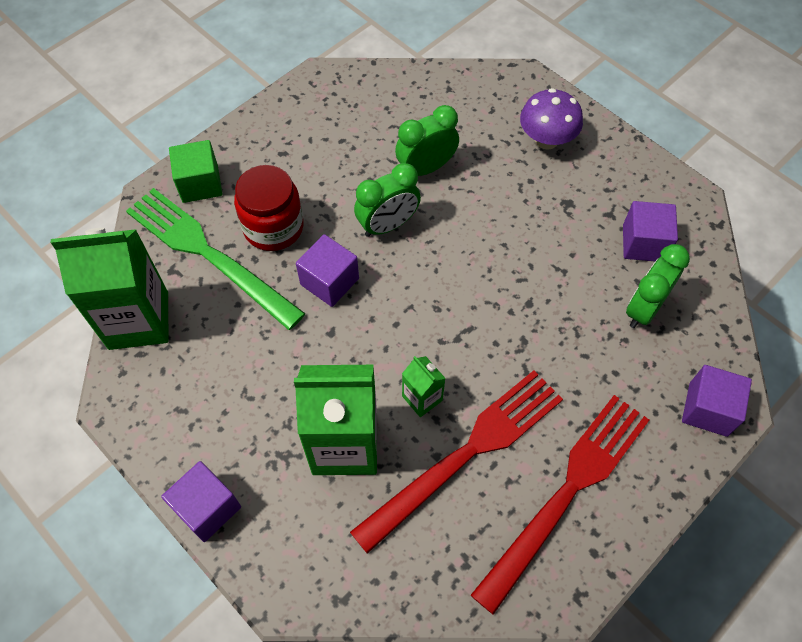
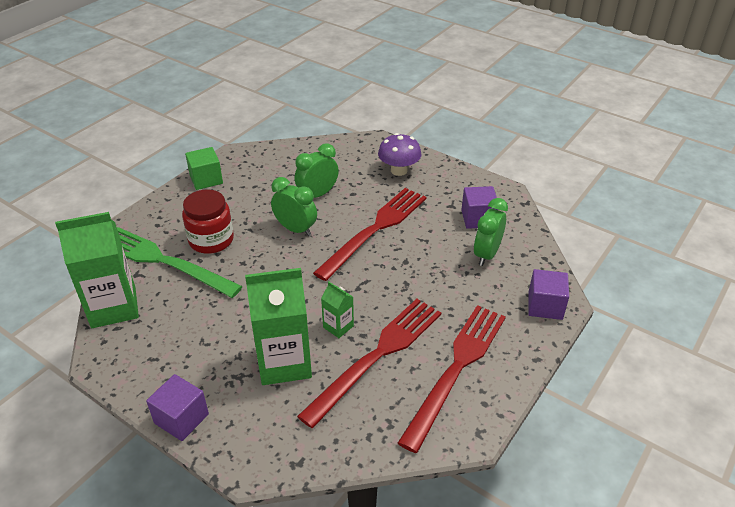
camera: 10 degrees left, 20 degrees down
green cube [169,140,222,203] -> green cube moved to [185,147,223,190]
purple cube [296,234,359,307] -> none
green clock [354,163,421,237] -> green clock turned 105 degrees counterclockwise [271,177,317,236]
none -> red fork [313,188,426,281]

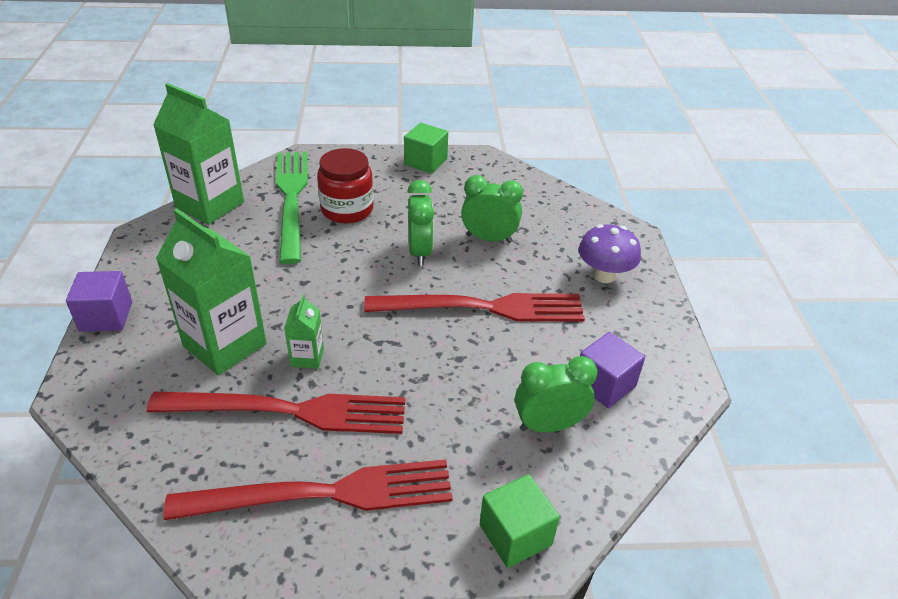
camera: 50 degrees right, 0 degrees up
purple cube [528,269,569,320] -> green cube [480,474,560,568]

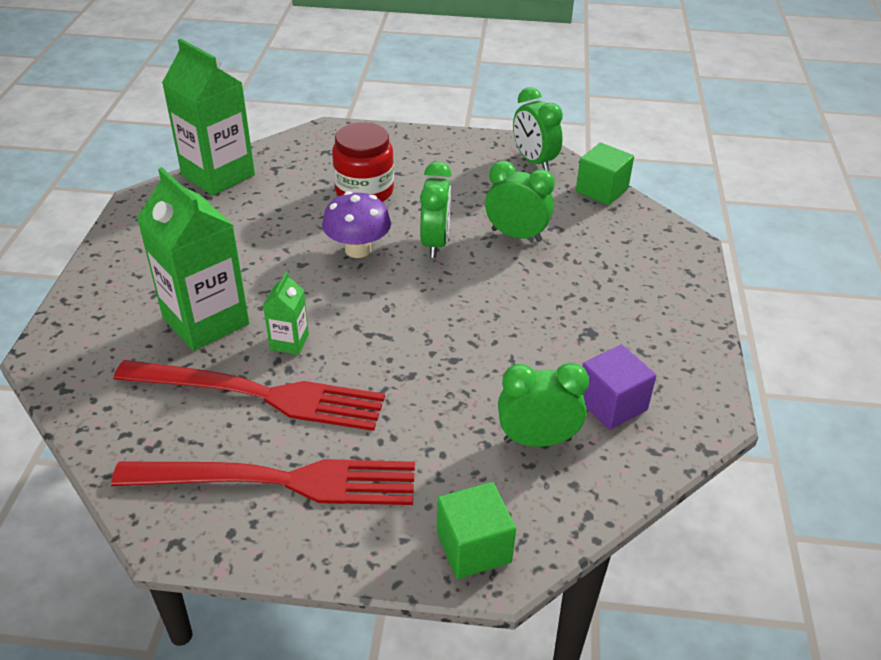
camera: 10 degrees right, 0 degrees up
purple cube [66,271,132,332] -> none
green fork [276,152,308,264] -> none
red fork [364,293,585,322] -> none
green cube [404,123,448,174] -> green cube moved to [576,143,634,205]
purple mushroom [579,224,641,283] -> purple mushroom moved to [322,191,391,258]
none -> green clock [513,87,563,171]

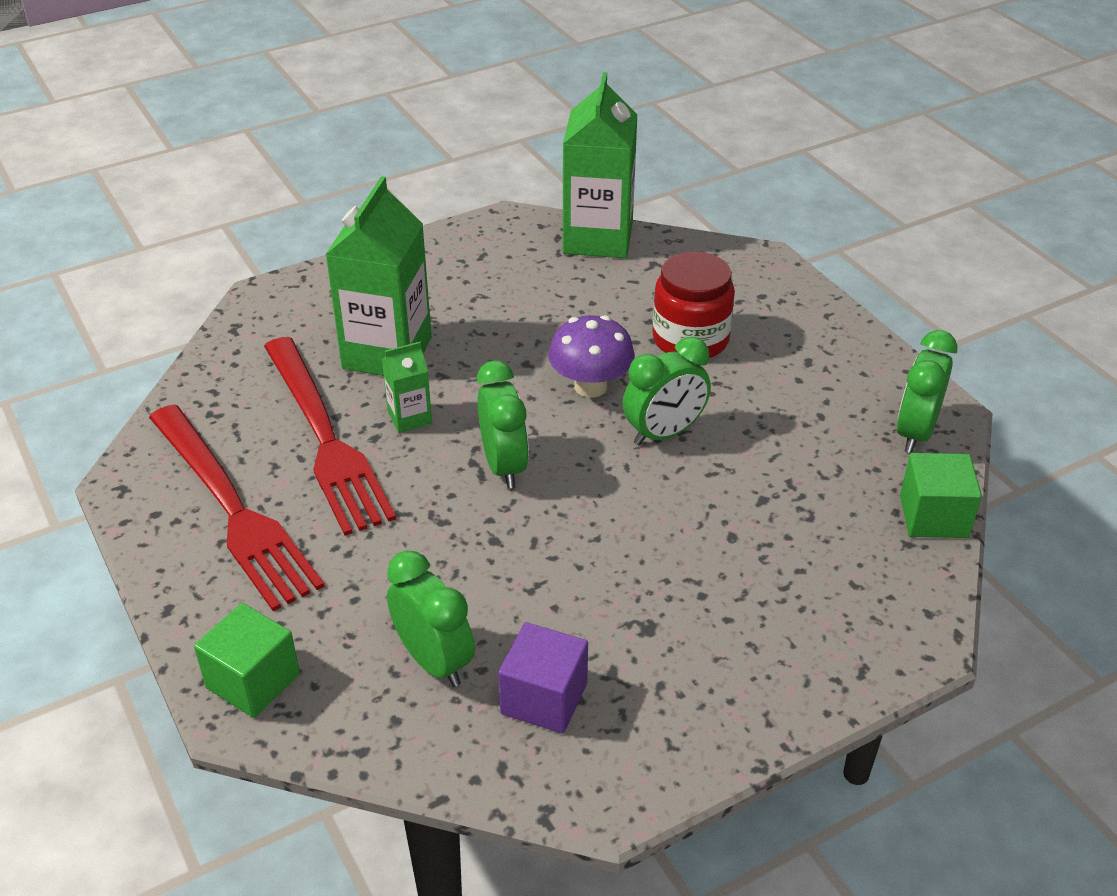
camera: 55 degrees right, 0 degrees up
green clock [485,161,555,242] -> green clock moved to [477,361,529,489]

